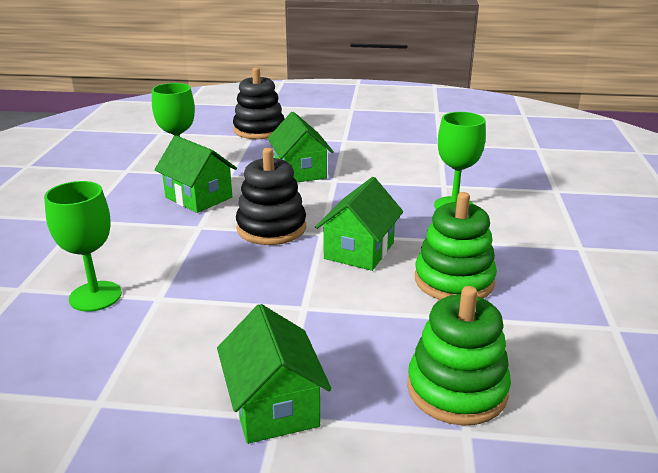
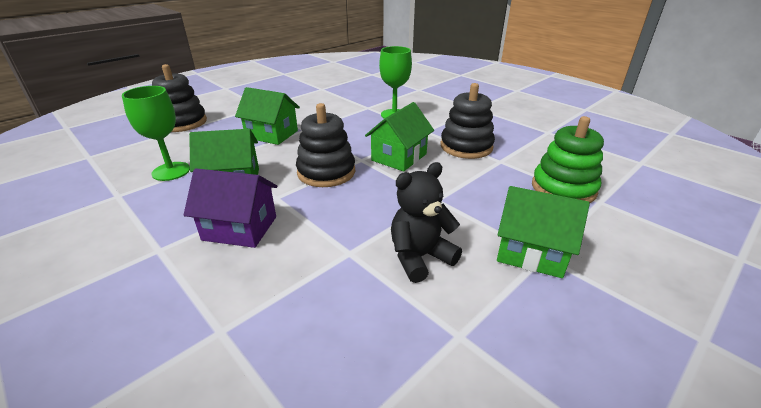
camera: 50 degrees left, 5 degrees up
green goblet [44,181,122,312] -> none
green house [315,177,403,271] -> green house turned 60 degrees clockwise [365,102,434,172]
green stacking toy [415,192,497,300] -> black stacking toy [440,83,495,159]
none -> purple house [184,168,277,248]
none -> black teddy bear [391,162,462,283]

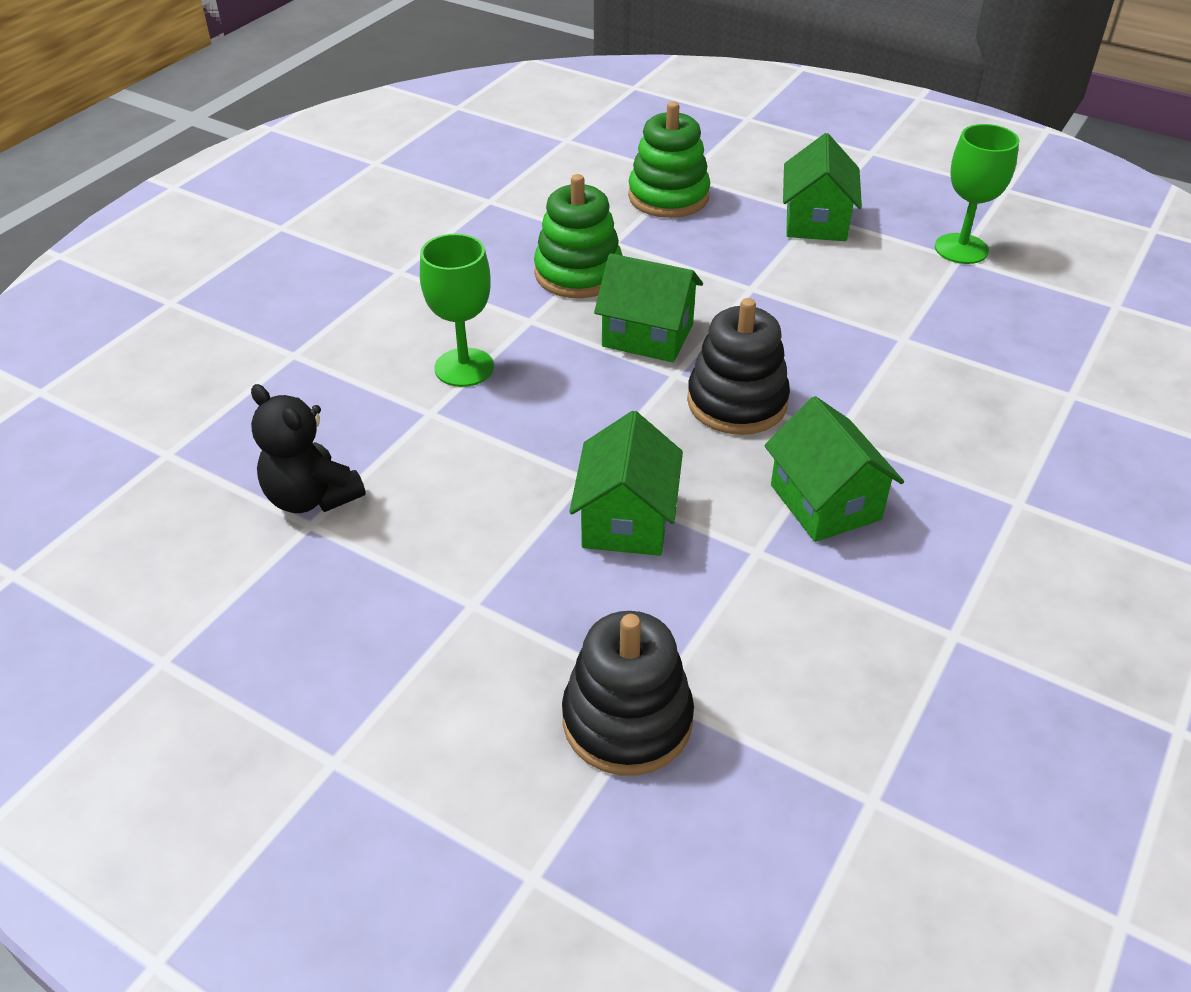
camera: 105 degrees left, 10 degrees up
green goblet [122,86,190,181] -> green goblet moved to [935,124,1019,264]
purple house [184,168,277,248] -> none
black teddy bear [391,162,462,283] -> black teddy bear moved to [251,384,365,513]
black stacking toy [440,83,495,159] -> green stacking toy [534,174,623,298]

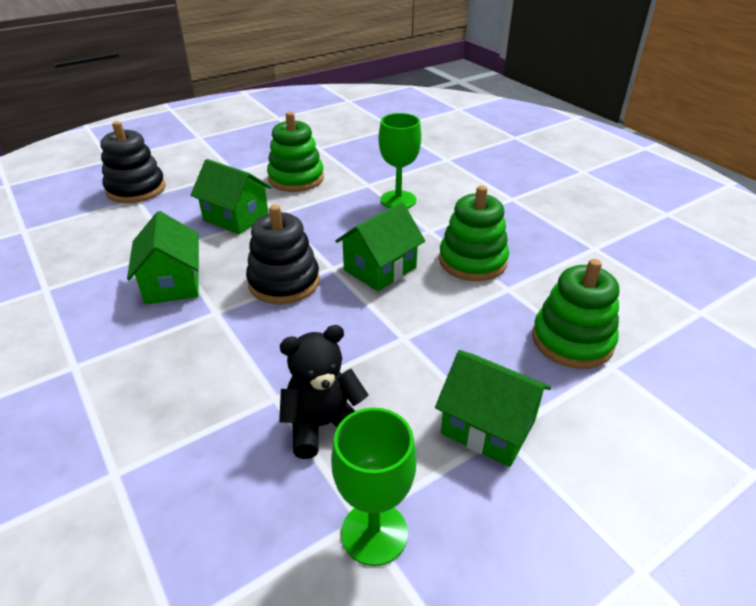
camera: 115 degrees right, 5 degrees down
black teddy bear [251,384,365,513] -> black teddy bear moved to [279,325,368,459]
green house [764,396,904,542] -> green house turned 75 degrees clockwise [127,211,199,305]
none -> green stacking toy [267,112,324,192]

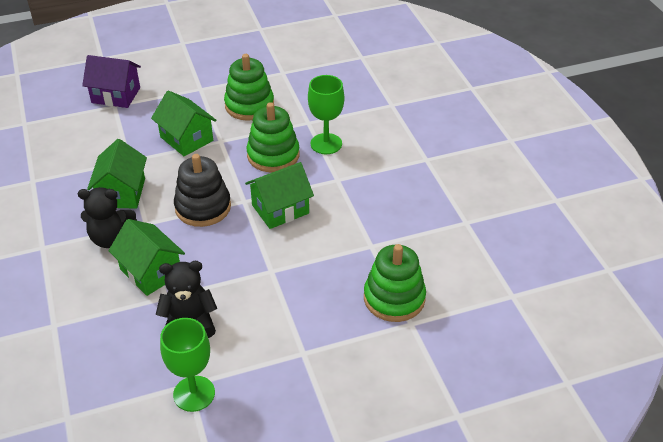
camera: 15 degrees right, 5 degrees up
black stacking toy [101,121,165,203] -> purple house [82,55,141,108]
green house [435,350,551,467] -> green house moved to [108,219,185,296]
green stacking toy [439,185,509,281] -> green stacking toy moved to [246,102,299,172]
none -> black teddy bear [78,187,137,248]

